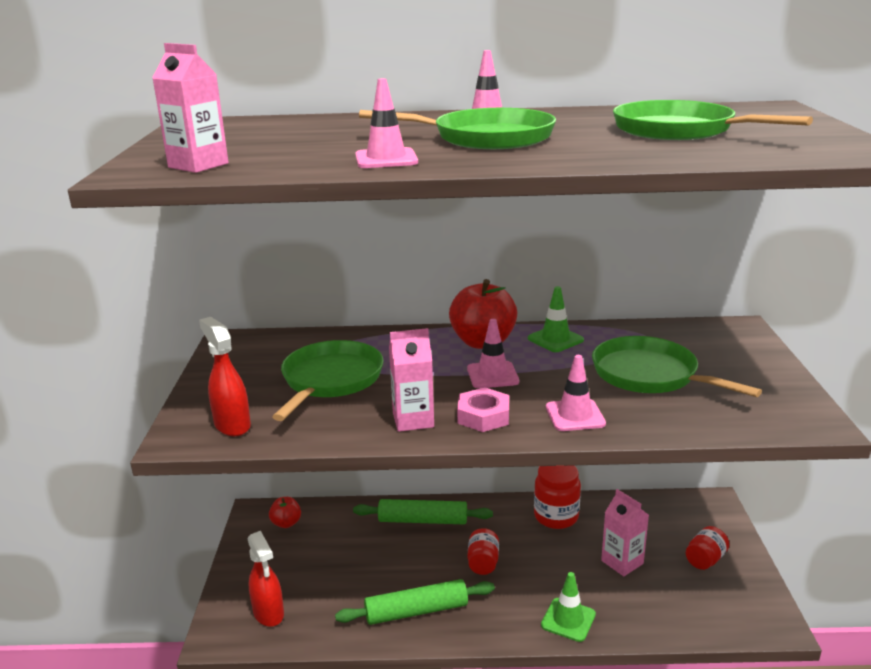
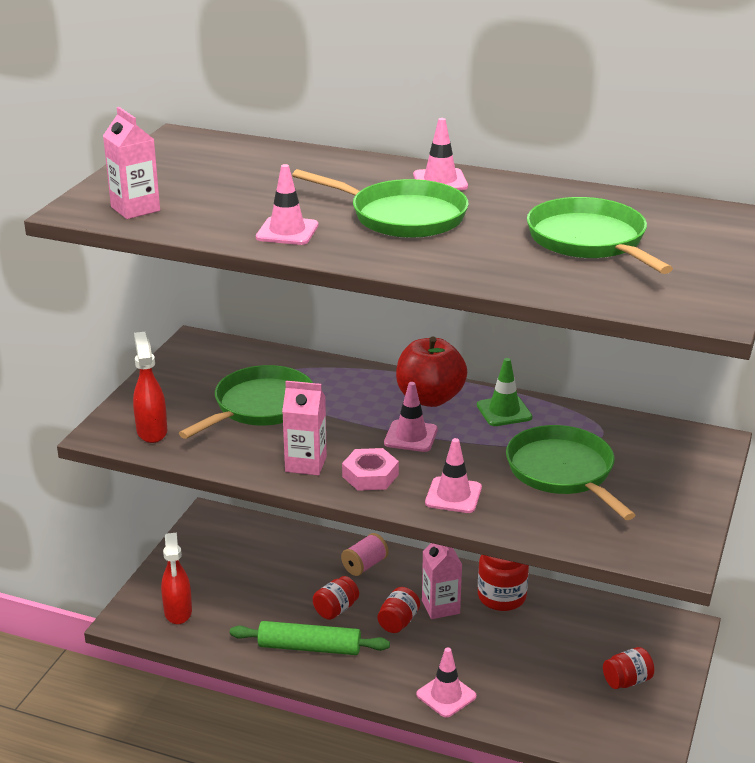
camera: 20 degrees right, 5 degrees up
red apple [269,497,301,528] -> none
green rolling pin [353,499,493,524] -> pink spool [341,533,389,576]
green traffic cone [541,572,596,642] -> pink traffic cone [416,648,477,718]
pink carton [601,489,649,576] -> pink carton moved to [422,543,462,619]
none -> red jar [313,576,359,620]

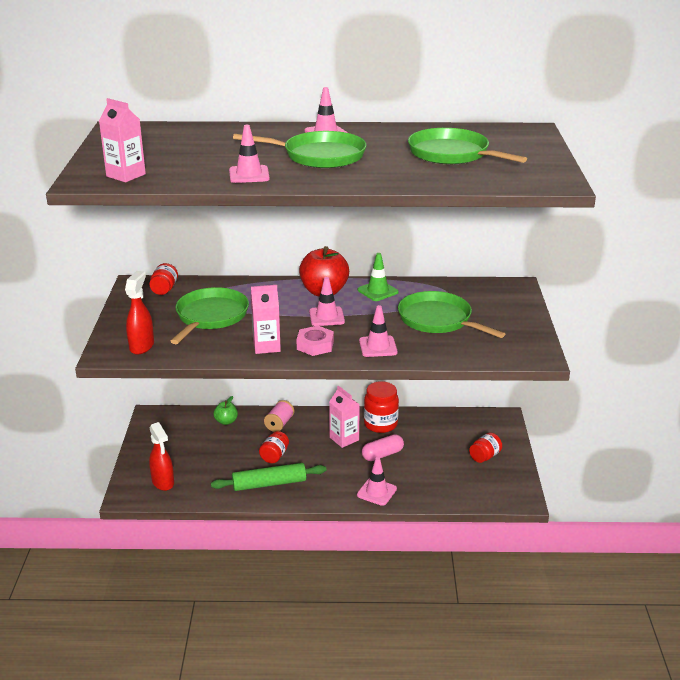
camera: 20 degrees left, 0 degrees up
red spray bottle [133,332,167,443] -> red spray bottle turned 45 degrees clockwise [125,271,154,355]
red jar [377,587,420,633] -> red jar moved to [149,263,178,295]
none -> green apple [214,396,238,425]
none -> pink capsule [362,434,404,461]

